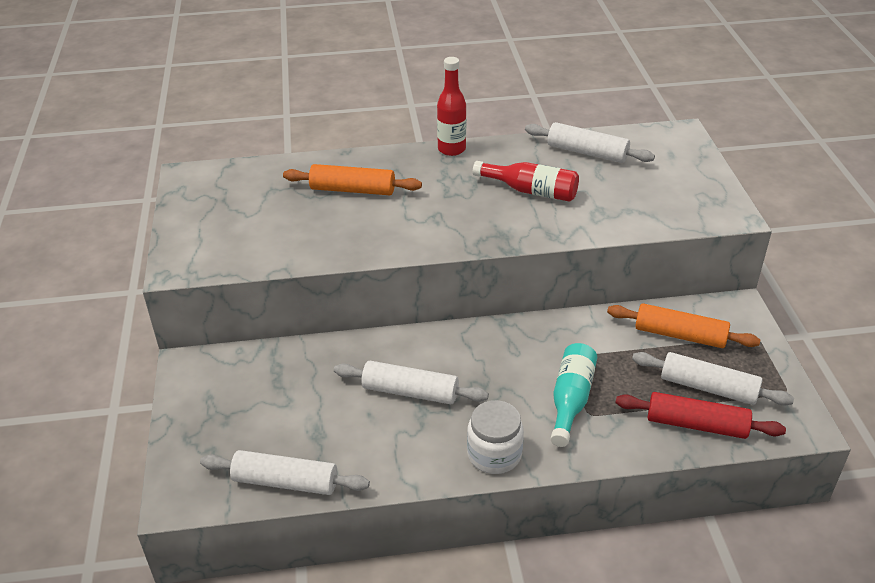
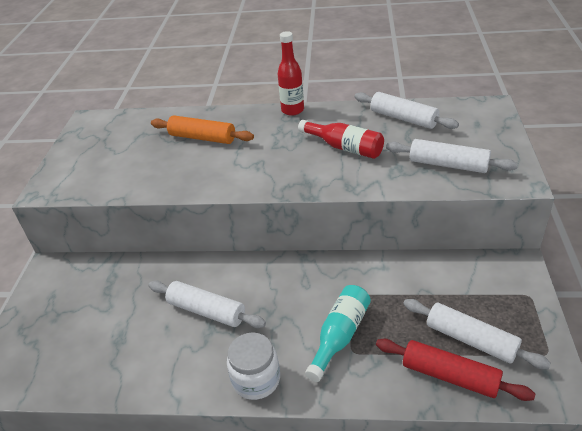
camera: 15 degrees right, 0 degrees up
white rolling pin [200,450,370,495] -> white rolling pin moved to [386,139,518,173]
orange rolling pin [607,303,760,348] -> none

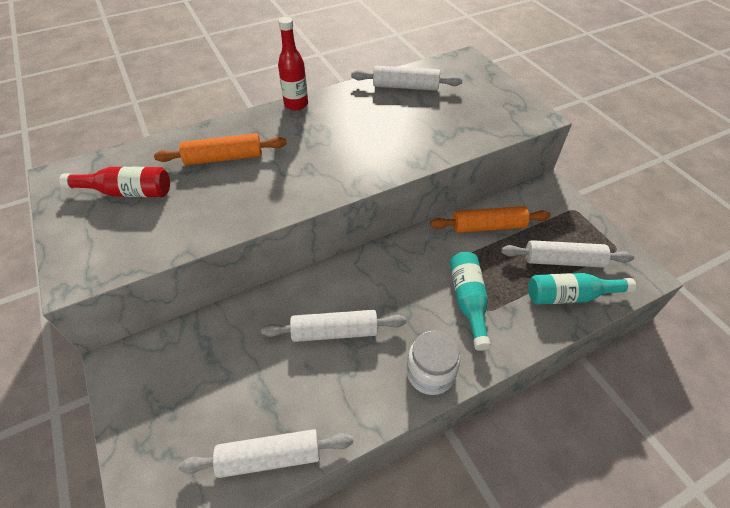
camera: 35 degrees left, 10 degrees up
red bottle [298,120,384,159] -> red bottle moved to [59,166,170,197]
red rolling pin [376,339,535,401] -> turquoise bottle [528,273,636,305]
white rolling pin [386,139,518,173] -> white rolling pin moved to [179,429,353,478]
none -> orange rolling pin [430,206,551,233]

